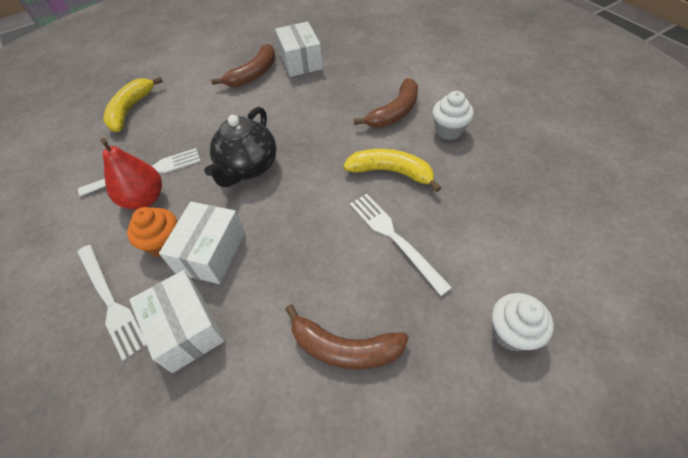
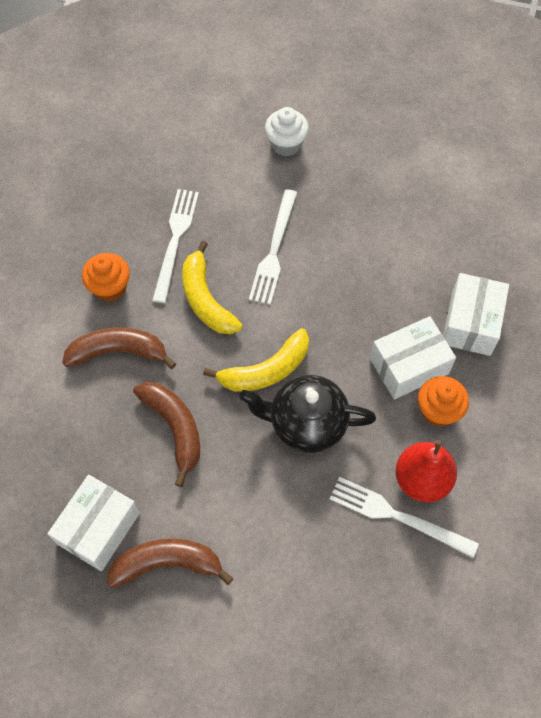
camera: 135 degrees left, 10 degrees up
white fork [77,245,147,361] -> white fork moved to [152,189,199,303]
yellow banana [103,77,163,132] -> yellow banana moved to [203,328,309,391]
black teapot [204,107,277,187] -> black teapot turned 150 degrees counterclockwise [239,375,376,453]
brown banana [285,304,409,370] -> brown banana moved to [133,382,200,487]
white cupcake [432,91,474,140] -> orange cupcake [82,253,130,302]

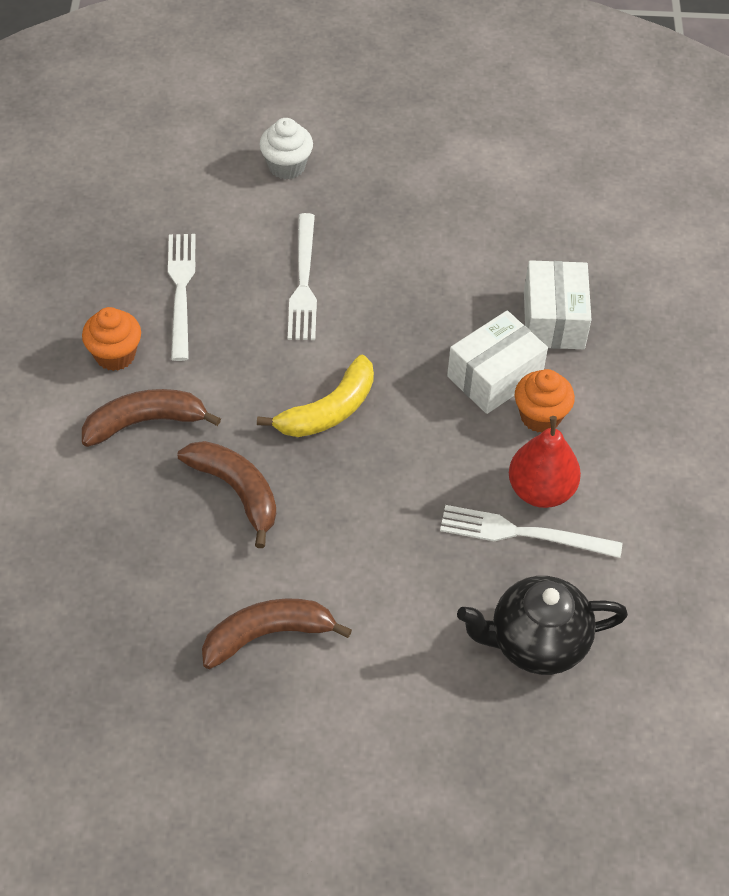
camera: 15 degrees left, 10 degrees down
white box [47,475,140,571] -> none
yellow banana [182,241,242,334] -> none
black teapot [239,375,376,453] -> black teapot moved to [457,576,628,675]

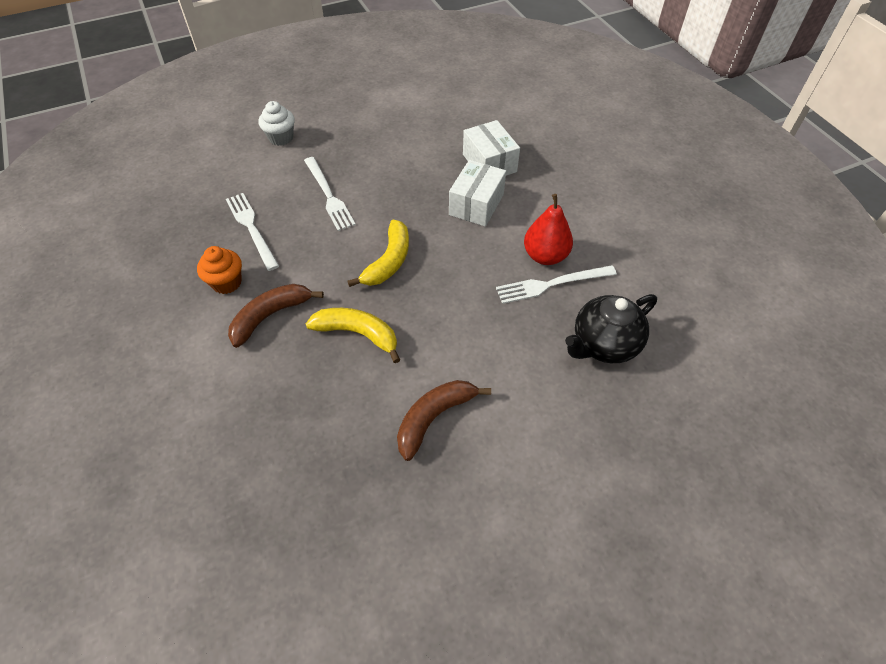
camera: 25 degrees left, 0 degrees up
brown banana [178,441,276,548] -> yellow banana [306,308,400,363]
orange cupcake [515,369,575,433] -> none

